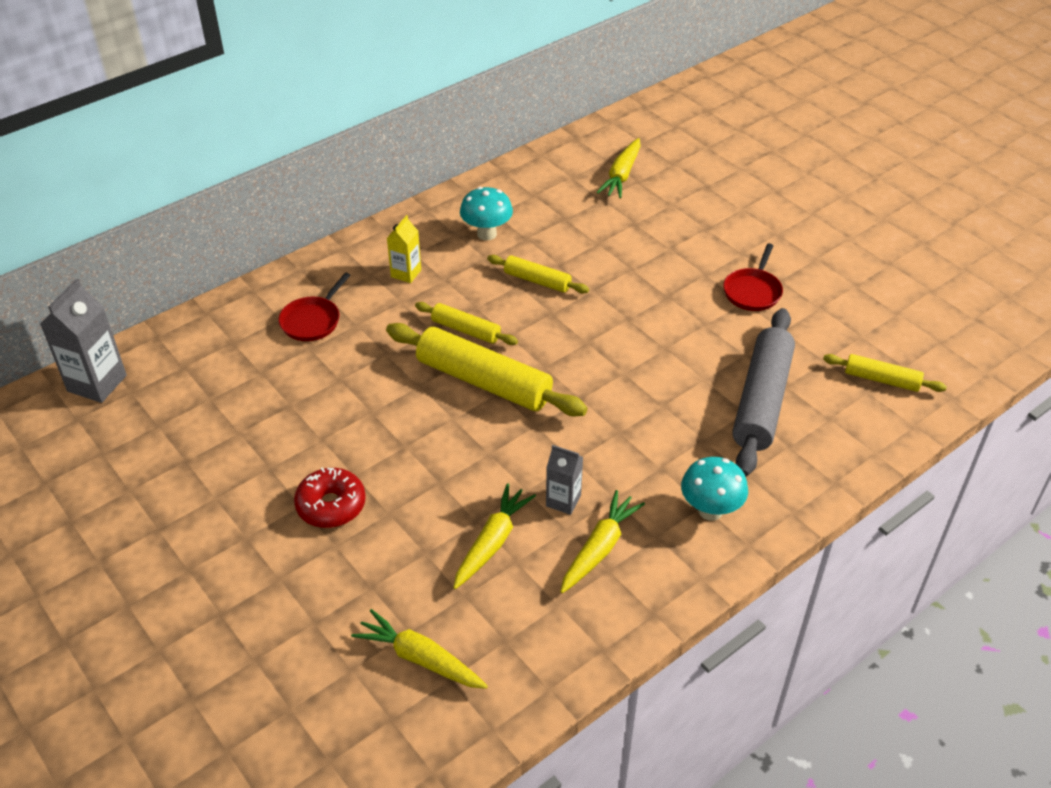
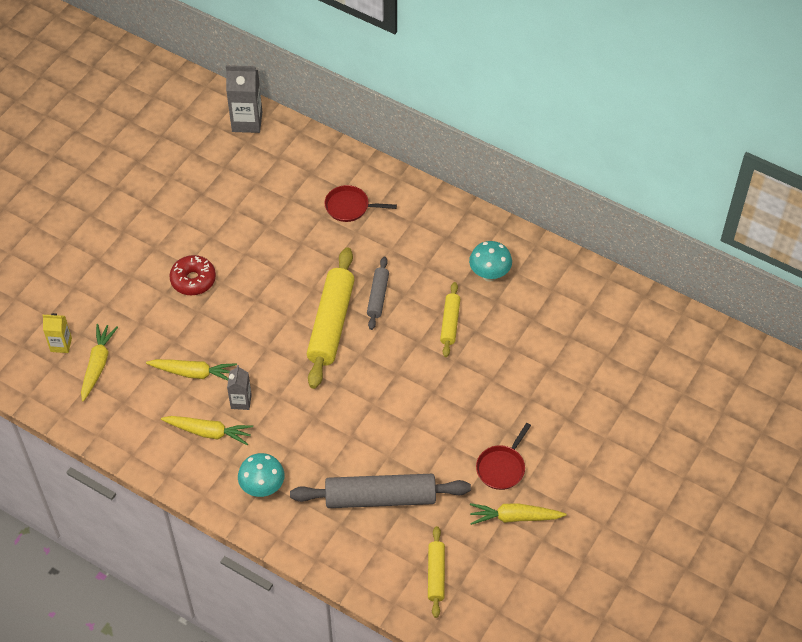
camera: 70 degrees right, 10 degrees up
yellow carton [387,215,421,283] -> yellow carton moved to [42,313,72,353]
yellow rolling pin [415,302,518,345] -> grey rolling pin [367,257,389,330]
yellow carrot [596,138,641,198] -> yellow carrot moved to [470,503,567,525]
red pan [723,243,783,311] -> red pan turned 60 degrees counterclockwise [476,423,531,490]

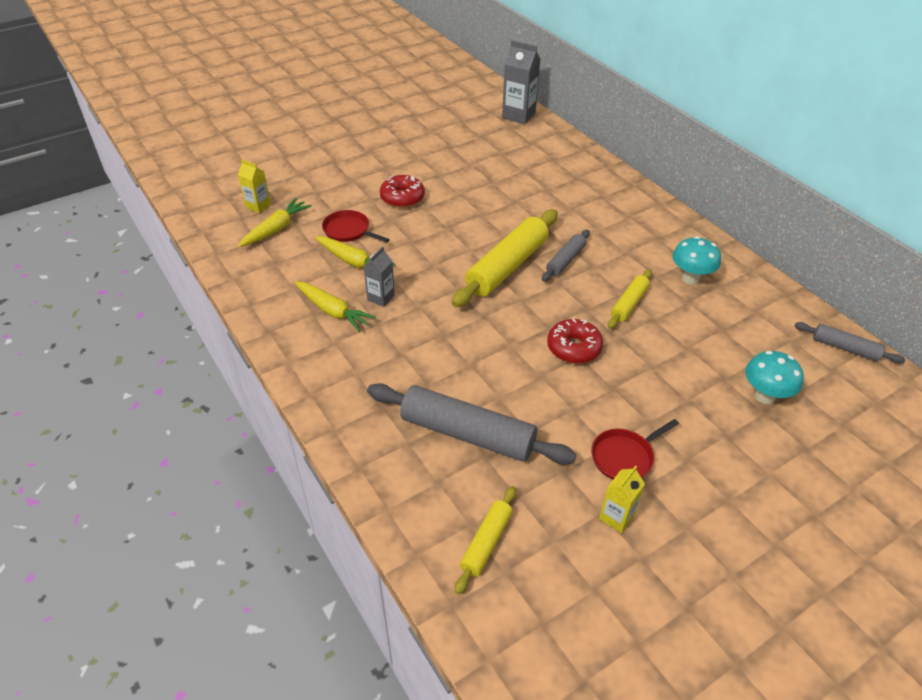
camera: 25 degrees right, 10 degrees down
turquoise mushroom [238,453,285,497] -> turquoise mushroom moved to [745,351,804,404]
red pan [324,185,397,222] -> red pan moved to [322,210,390,243]
yellow carrot [470,503,567,525] -> yellow carton [599,465,645,533]
none -> red donut [547,318,603,364]
none -> grey rolling pin [795,322,905,364]

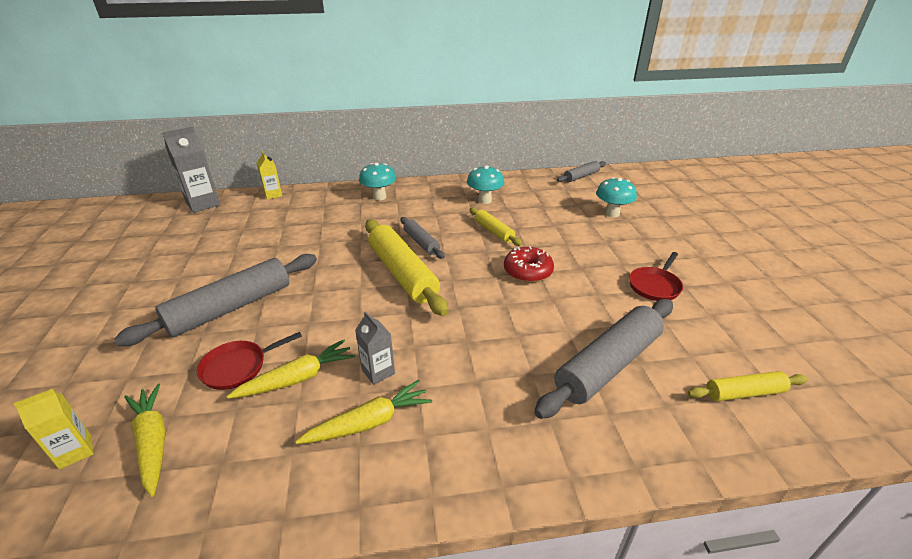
camera: 65 degrees left, 10 degrees down
red donut [380,175,425,208] -> grey rolling pin [114,254,317,346]
yellow rolling pin [455,486,516,594] -> yellow rolling pin turned 60 degrees counterclockwise [688,371,807,401]
red pan [591,419,679,479] -> red pan turned 45 degrees clockwise [629,252,683,301]
yellow carton [599,465,645,533] -> yellow carton moved to [257,151,282,200]
none -> turquoise mushroom [359,163,396,200]

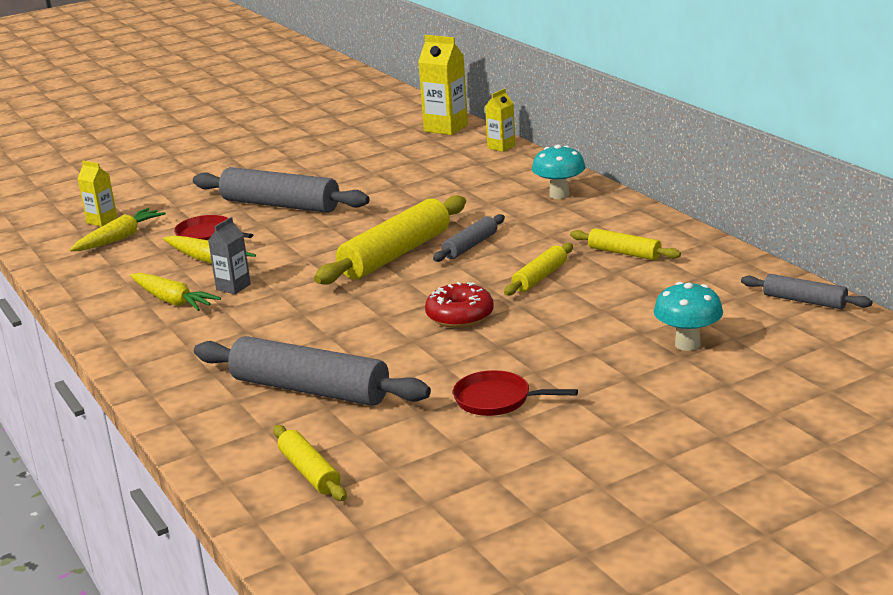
camera: 70 degrees right, 10 degrees down
grey carton [162,127,220,213] -> yellow carton [418,35,468,135]
turquoise mushroom [467,165,504,204] -> yellow rolling pin [570,228,681,260]

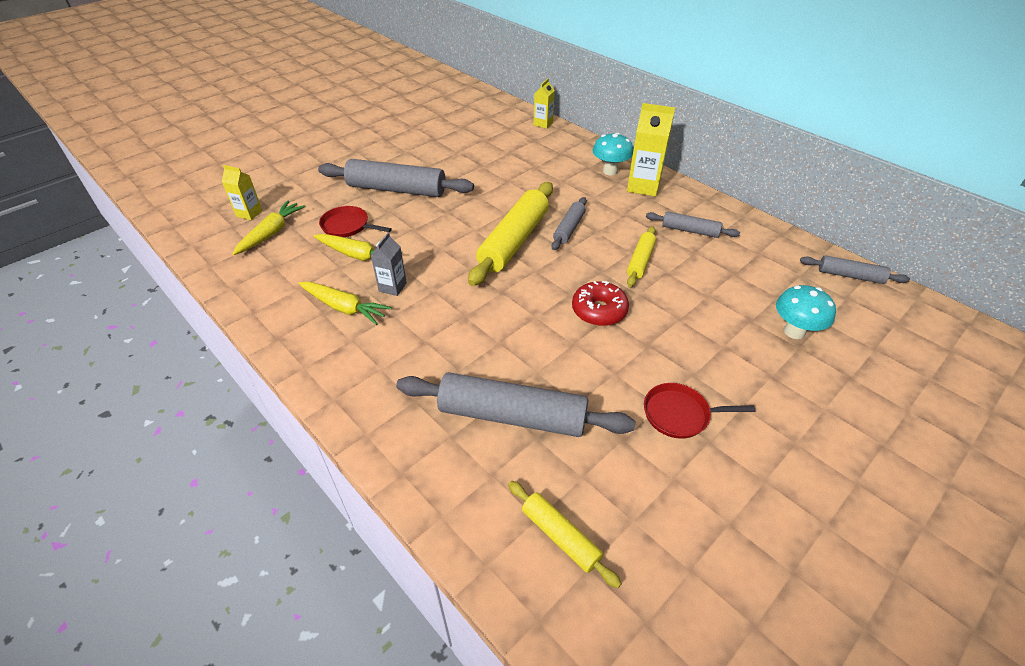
camera: 15 degrees left, 20 degrees up
yellow carton [418,35,468,135] -> yellow carton moved to [627,103,675,197]
yellow rolling pin [570,228,681,260] -> grey rolling pin [646,211,740,238]

